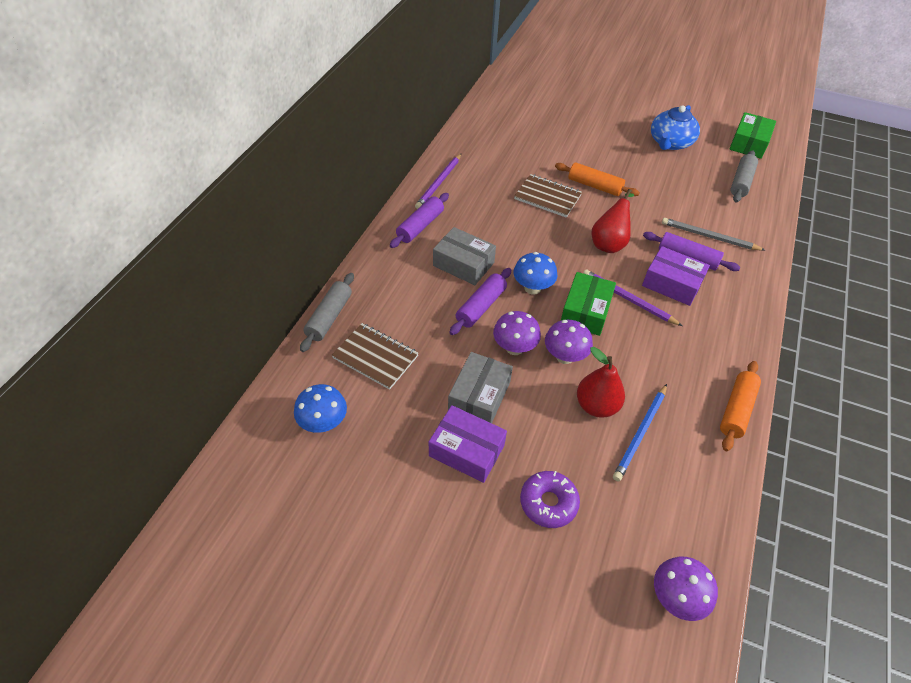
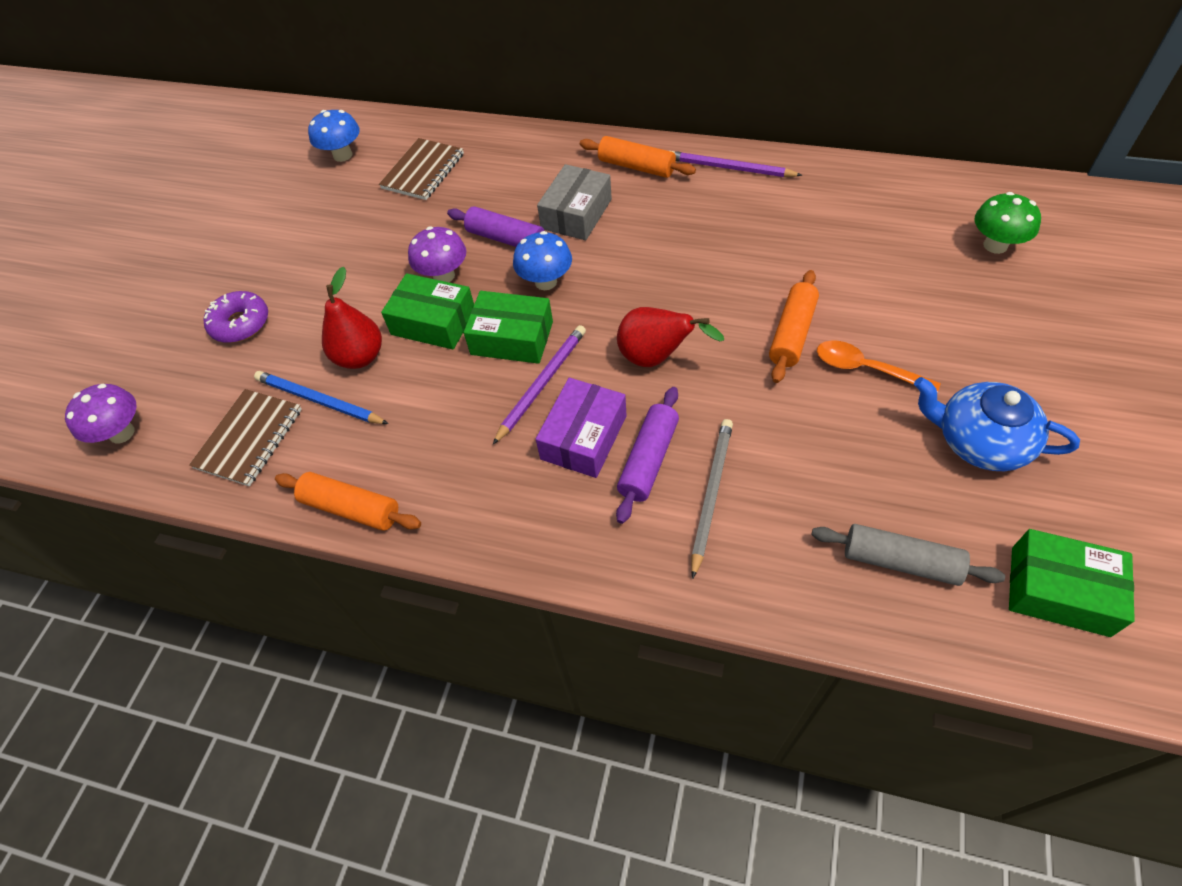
camera: 90 degrees right, 5 degrees up
grey rolling pin [300,273,354,352] -> none
purple rolling pin [390,193,449,248] -> orange rolling pin [580,136,696,178]
purple box [429,405,507,483] -> none
grey box [448,352,513,423] -> none
brown notebook [514,174,582,218] -> brown notebook moved to [189,389,302,486]
purple mushroom [545,320,593,364] -> green box [381,273,474,349]
none -> orange spoon [817,340,940,393]
none -> green mushroom [975,192,1041,254]

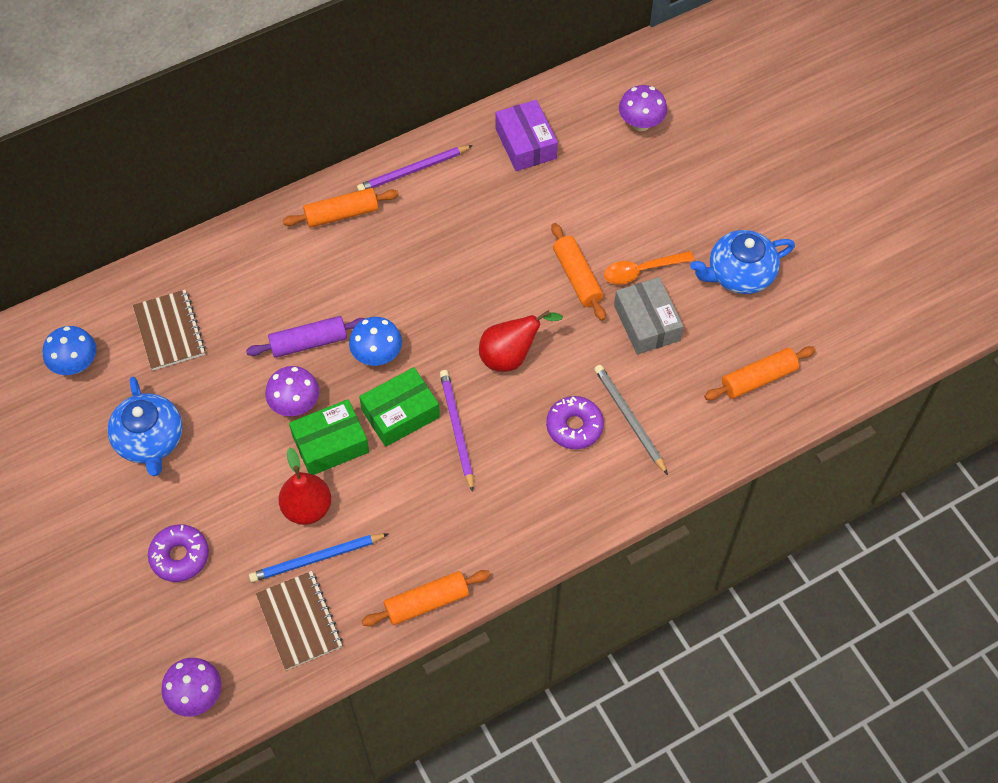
camera: 50 degrees left, 5 degrees up
purple box [536,378,627,478] -> purple box moved to [495,100,558,171]
grey box [537,164,612,240] -> grey box moved to [614,277,684,355]
purple rolling pin [616,387,679,524] -> purple donut [546,396,604,449]
grey rolling pin [811,524,1005,586] -> orange rolling pin [704,346,816,400]
green mushroom [975,192,1041,254] -> purple mushroom [619,85,667,131]
green box [1009,529,1135,637] -> none
none -> blue teapot [107,377,183,476]

